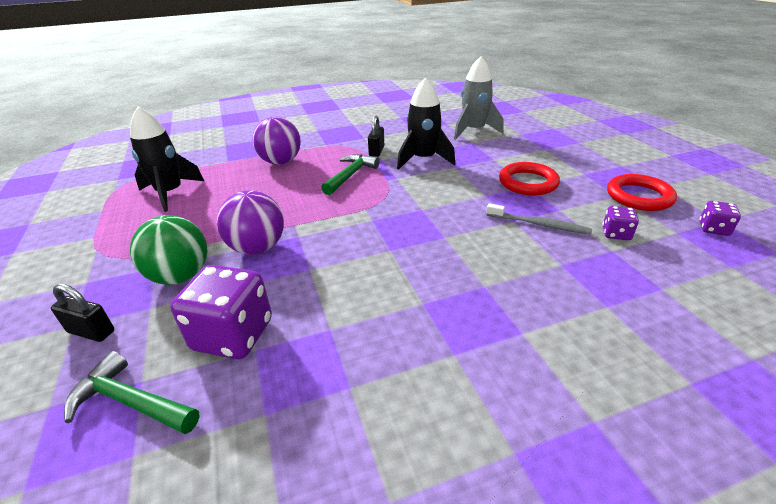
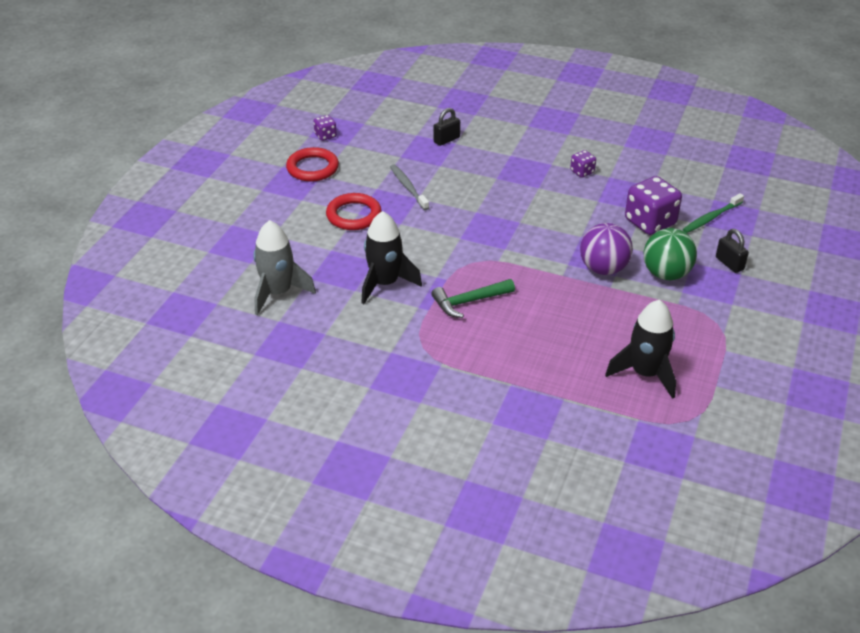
camera: 140 degrees left, 5 degrees up
green hammer [64,351,199,434] -> green toothbrush [683,193,744,233]
purple ball [253,117,301,165] -> none
black padlock [368,116,384,157] -> black padlock moved to [434,108,460,146]
purple dice [603,206,639,240] -> purple dice moved to [570,150,596,178]

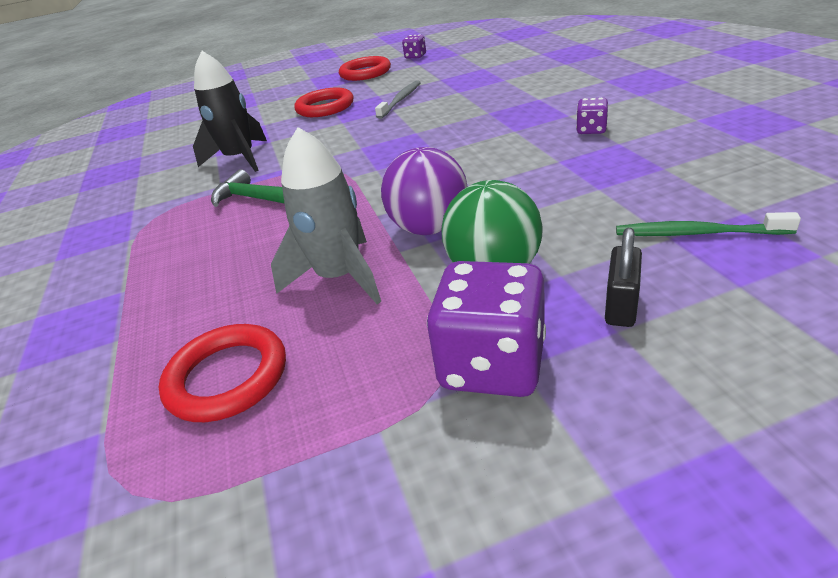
camera: 55 degrees right, 5 degrees down
grey rocket [253,220,316,315] -> grey rocket moved to [271,127,381,304]
black padlock [434,108,460,146] -> none
black rocket [605,300,676,399] -> red ring [159,324,286,422]
purple dice [625,176,682,235] -> purple dice moved to [427,261,546,397]

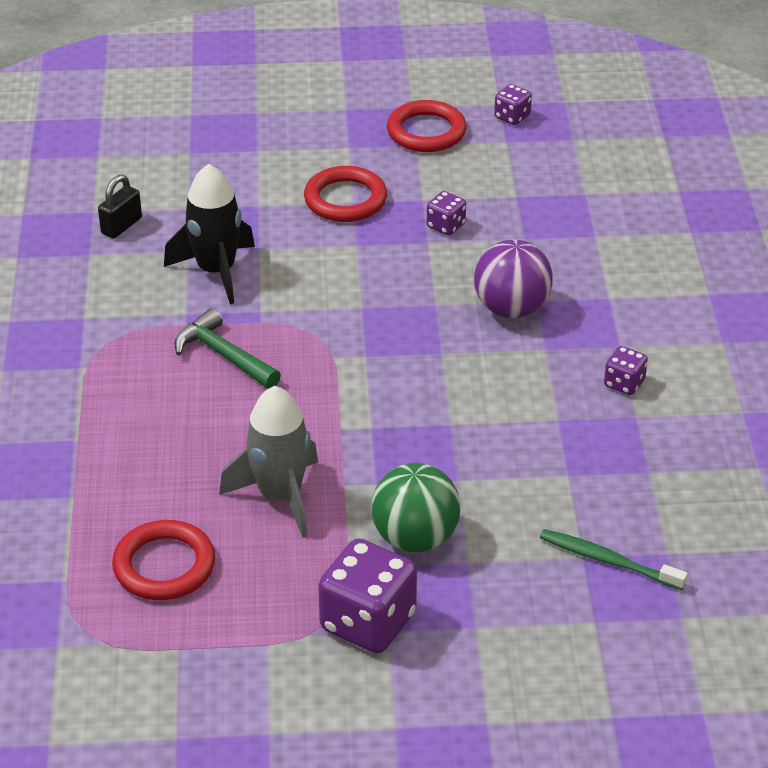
camera: 10 degrees right, 5 degrees up
grey toothbrush [375,80,421,119] -> purple dice [427,191,466,236]
purple ball [381,147,468,235] -> purple ball moved to [474,239,553,318]
black padlock [605,228,642,327] -> black padlock moved to [98,175,142,239]

